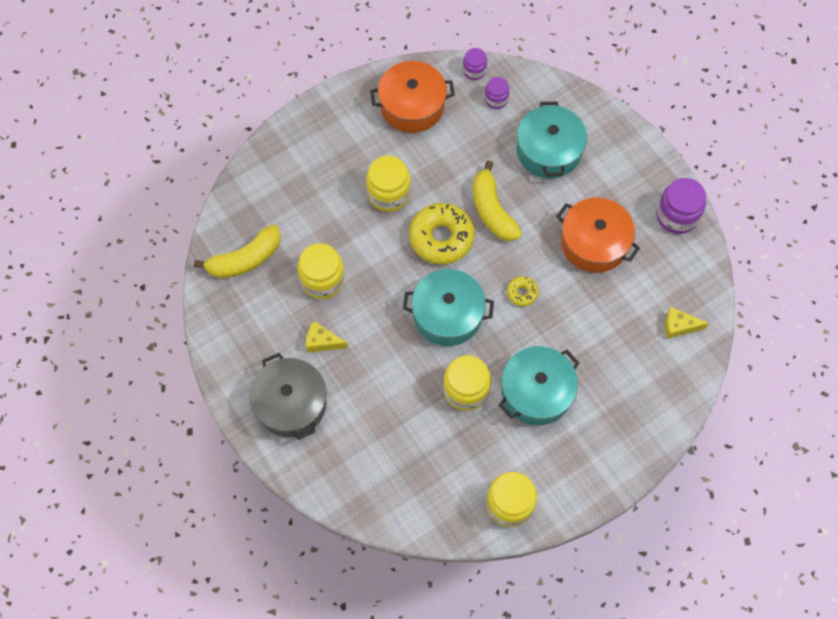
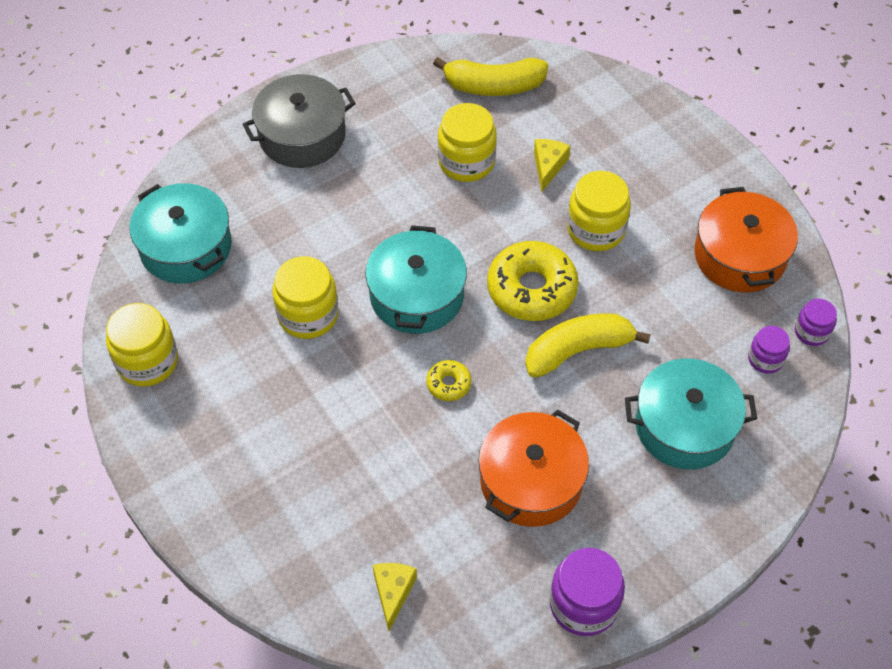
camera: 90 degrees right, 10 degrees down
yellow banana [194,224,281,278] -> yellow banana turned 60 degrees counterclockwise [433,57,548,96]
yellow cheese [306,321,348,352] -> yellow cheese moved to [534,139,571,192]
turquoise pot [499,346,579,425] -> turquoise pot moved to [129,183,232,284]

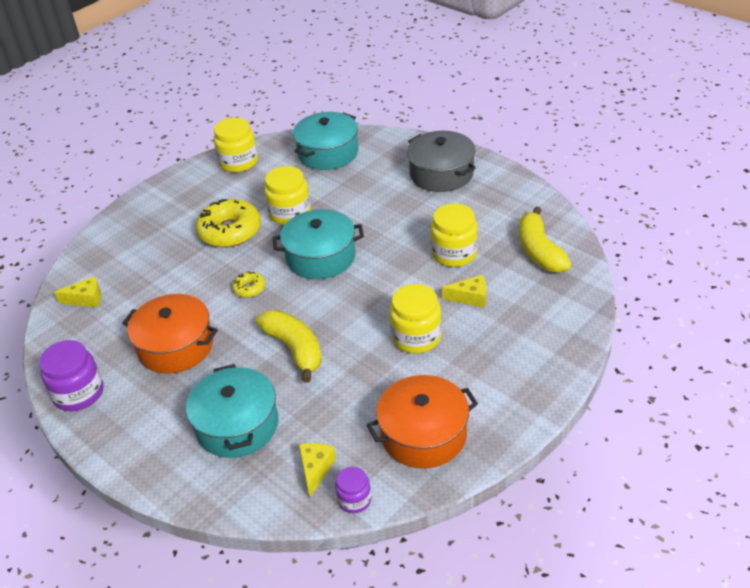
camera: 80 degrees right, 15 degrees down
yellow donut [487,241,579,321] -> yellow donut moved to [195,199,261,248]
purple jar [748,326,790,374] -> yellow cheese [299,443,336,497]

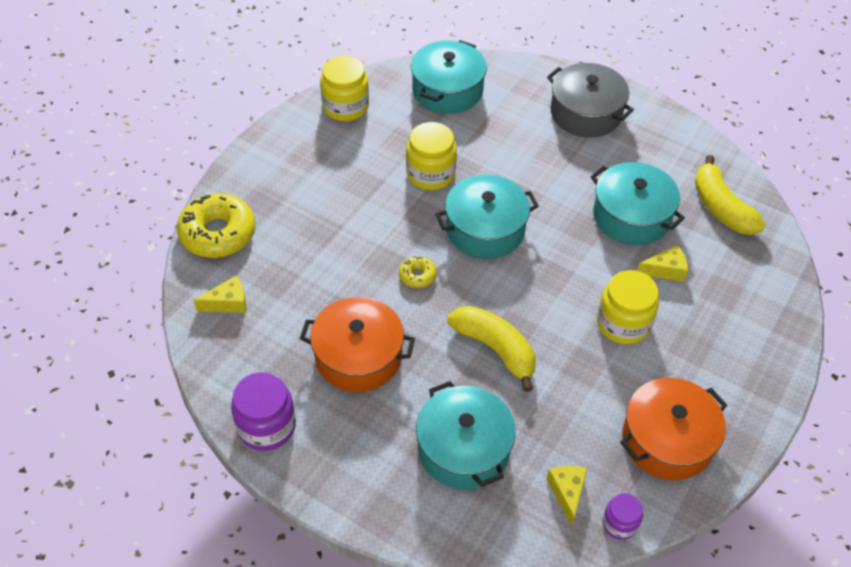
camera: 15 degrees left, 10 degrees up
yellow donut [195,199,261,248] -> yellow donut moved to [177,193,256,258]
yellow jar [431,204,478,267] -> turquoise pot [590,162,685,245]

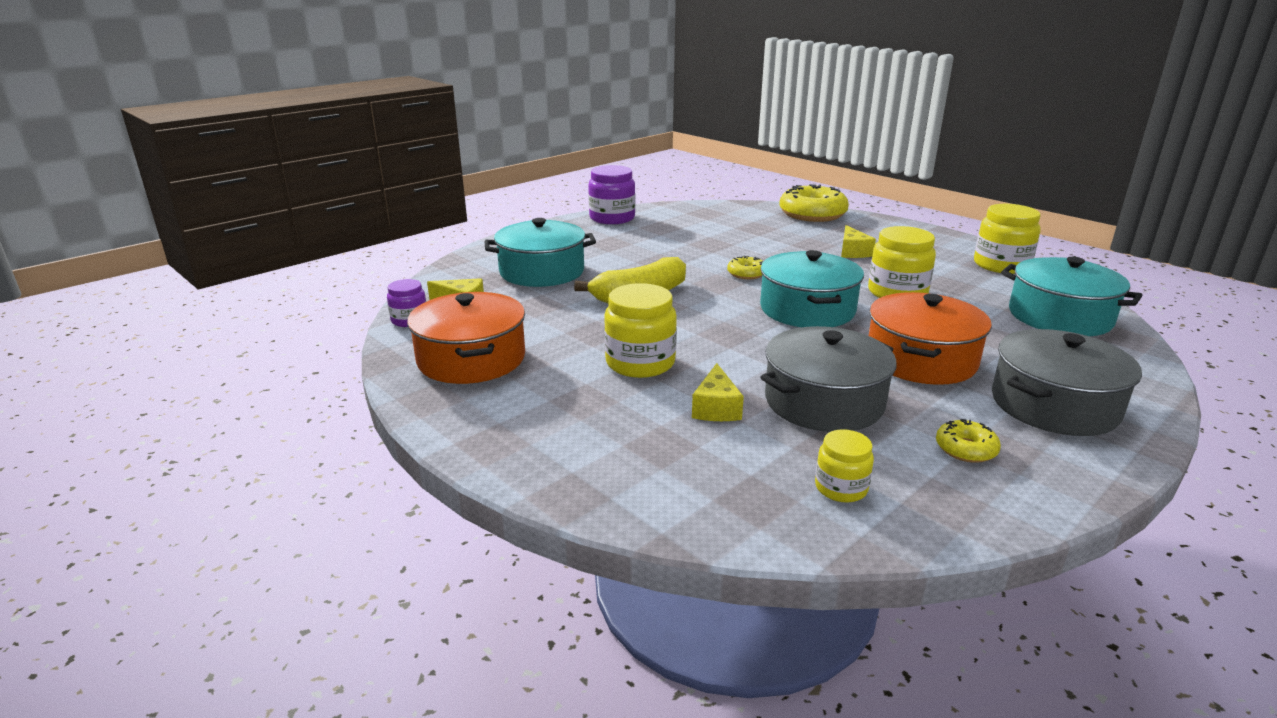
camera: 105 degrees right, 25 degrees down
yellow cheese [194,276,246,313] -> yellow cheese moved to [841,225,876,258]
orange pot [300,297,415,392] -> orange pot moved to [869,292,992,385]
turquoise pot [590,162,685,245] -> grey pot [761,326,897,432]
yellow banana [695,155,766,235] -> yellow jar [815,429,874,503]
none -> yellow donut [936,419,1001,463]

